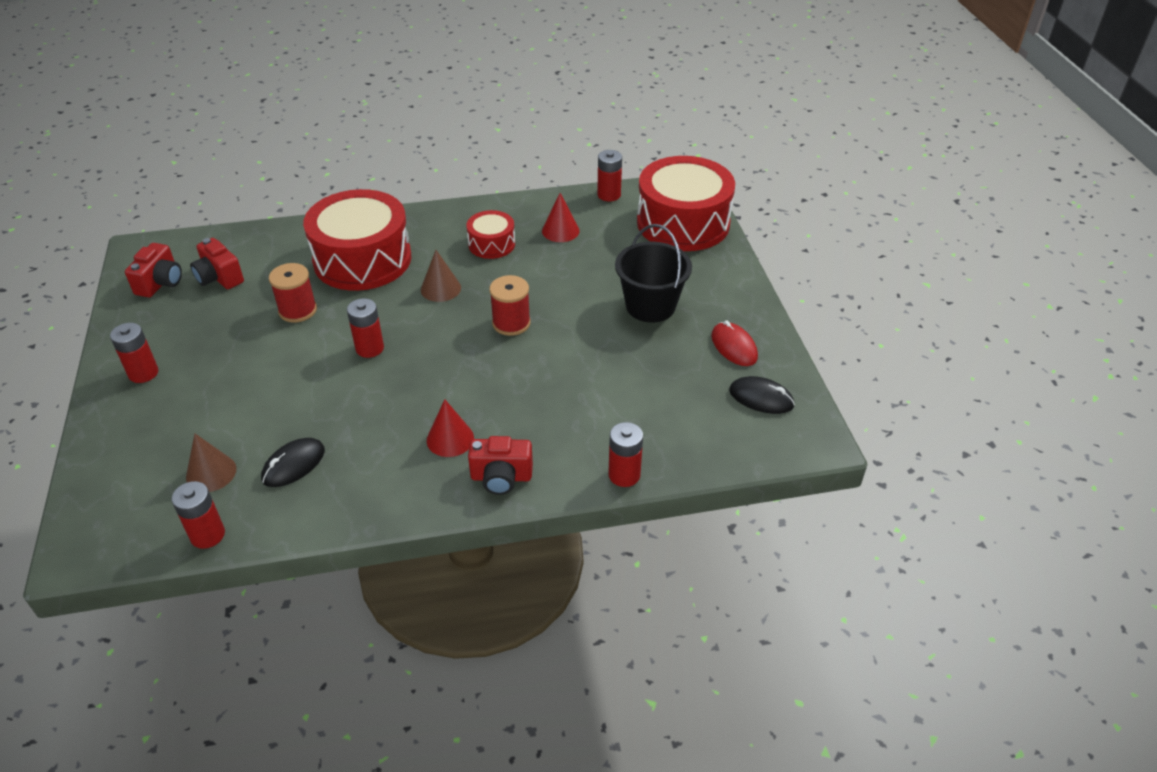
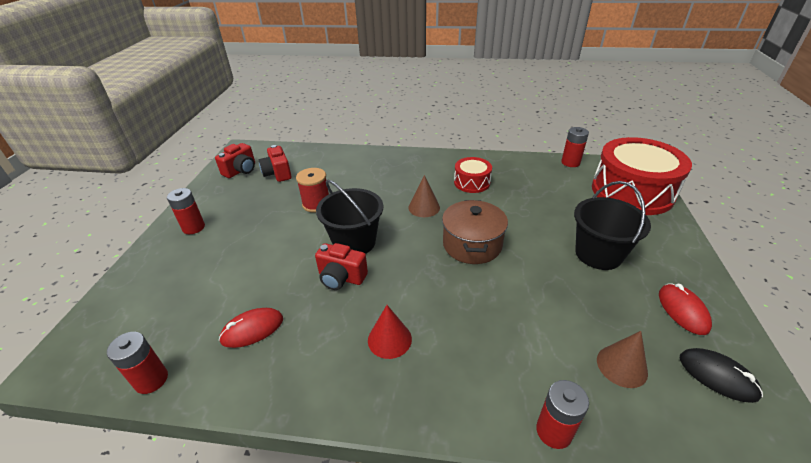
camera: 20 degrees right, 5 degrees down
brown cone [186,434,236,492] -> brown cone moved to [597,331,648,388]
black mouse [261,438,325,487] -> red mouse [219,308,283,348]
red drum [303,189,411,291] -> none
red battery [347,298,384,358] -> black bucket [316,180,383,254]
red camera [468,436,533,495] -> red camera moved to [315,243,368,290]
red spool [489,275,531,336] -> brown pot [442,200,508,264]
red cone [542,193,580,242] -> none

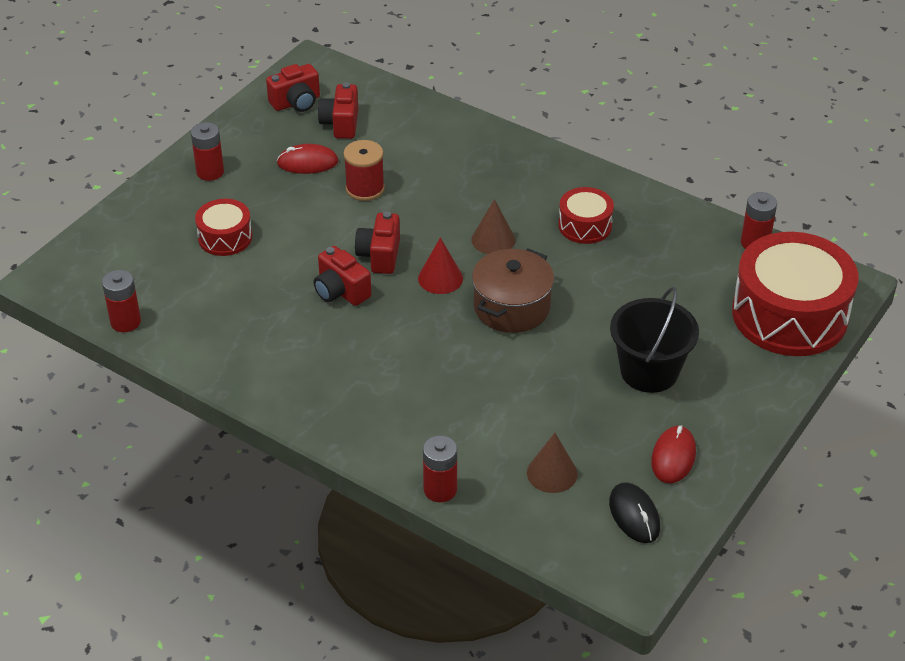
camera: 25 degrees right, 5 degrees up
red mouse [219,308,283,348] -> red mouse moved to [276,144,339,174]
black bucket [316,180,383,254] -> red camera [355,211,400,274]
red cone [368,305,412,359] -> red cone moved to [418,238,463,294]
none -> red drum [195,199,252,256]

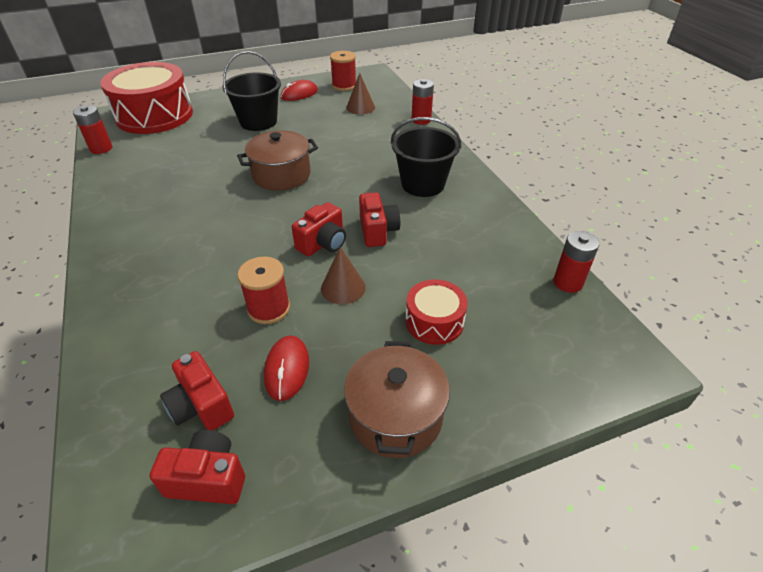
camera: 145 degrees left, 0 degrees up
red battery [191,122,224,181] -> brown pot [344,341,450,458]
red mouse [276,144,339,174] -> red mouse turned 60 degrees clockwise [264,335,309,401]
red camera [318,82,358,139] -> red camera turned 105 degrees clockwise [160,351,234,431]
red cone [418,238,463,294] -> none
brown cone [471,199,516,254] -> brown cone moved to [321,247,366,304]
red drum [558,187,614,244] -> none
black mouse [609,482,660,543] -> red spool [330,51,356,91]
none -> black bucket [391,117,461,197]

